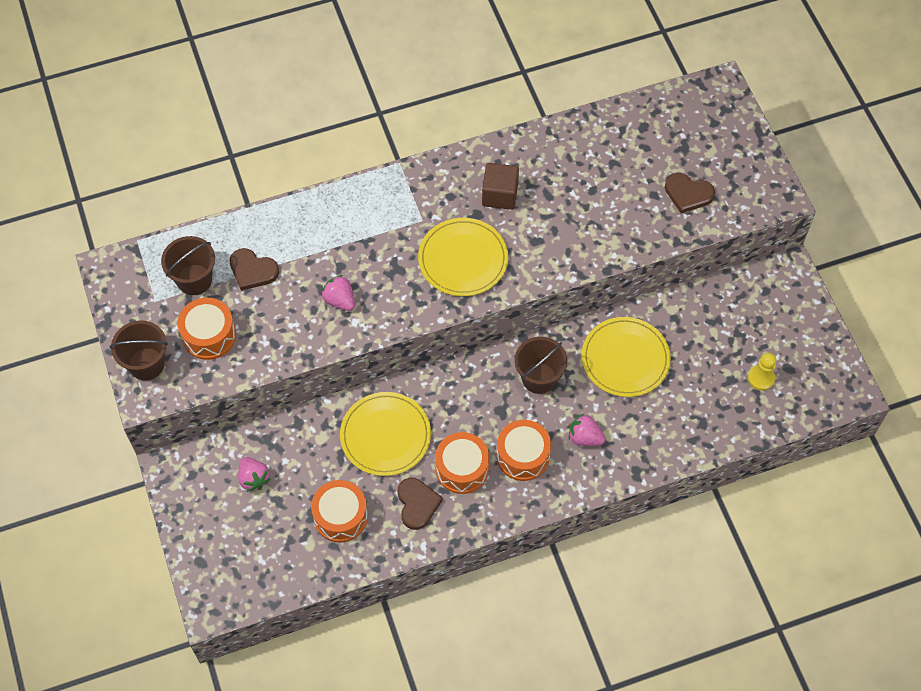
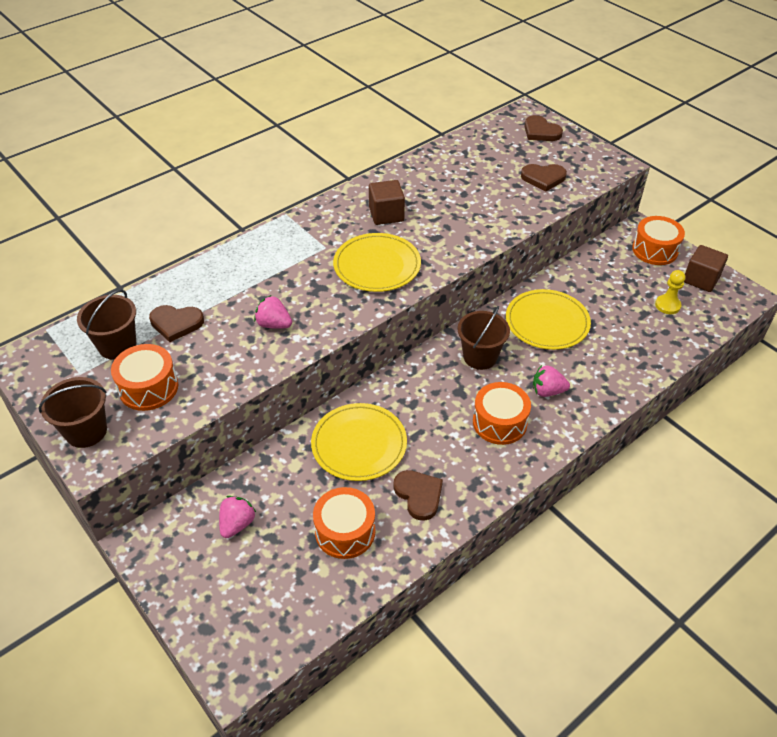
camera: 20 degrees left, 15 degrees down
pink strawberry [238,457,270,492] -> pink strawberry turned 105 degrees counterclockwise [219,496,256,538]
orange drum [435,432,489,494] -> orange drum moved to [632,216,685,265]
none -> brown heart [524,115,563,141]
none -> brown cube [684,245,728,292]

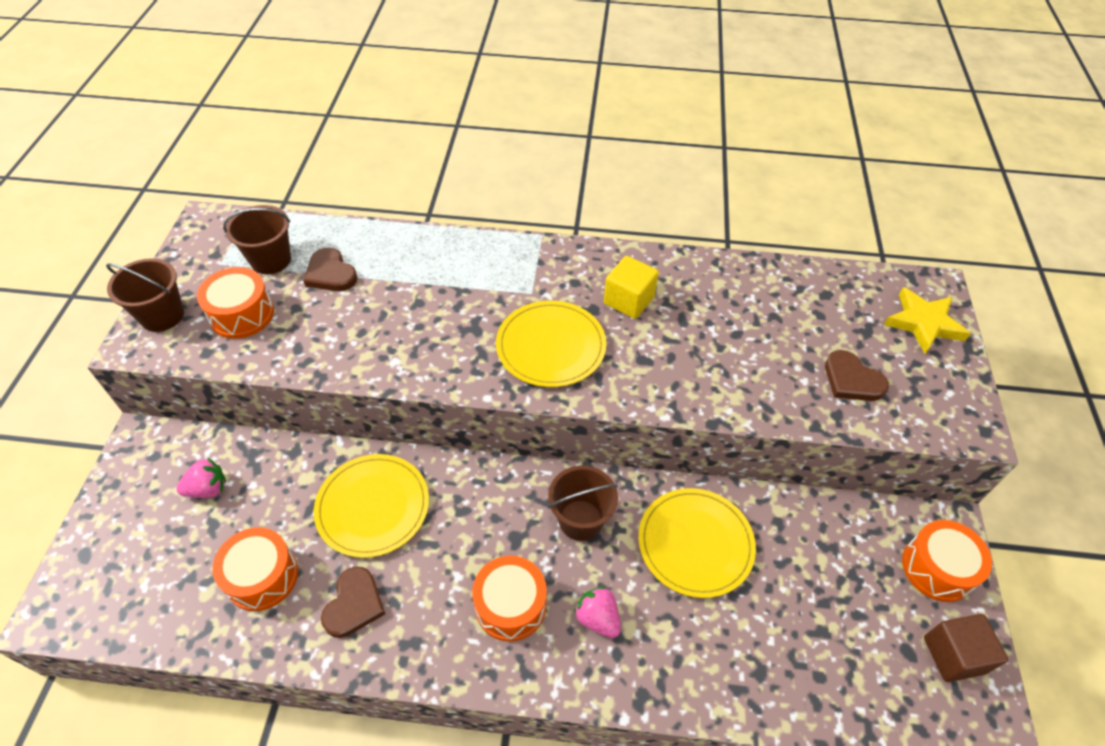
camera: 45 degrees right, 5 degrees up
pink strawberry [254,295,292,329] -> none
brown cube [369,180,405,225] -> yellow cube [604,256,659,319]
brown heart [524,115,563,141] -> yellow star [884,287,971,354]
yellow pawn [655,270,685,314] -> none

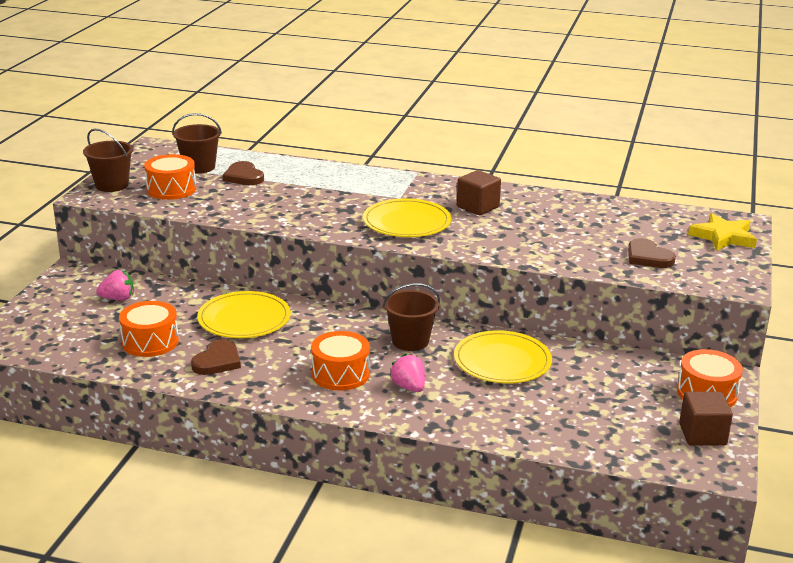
camera: 10 degrees right, 25 degrees down
yellow cube [604,256,659,319] -> brown cube [457,170,501,215]

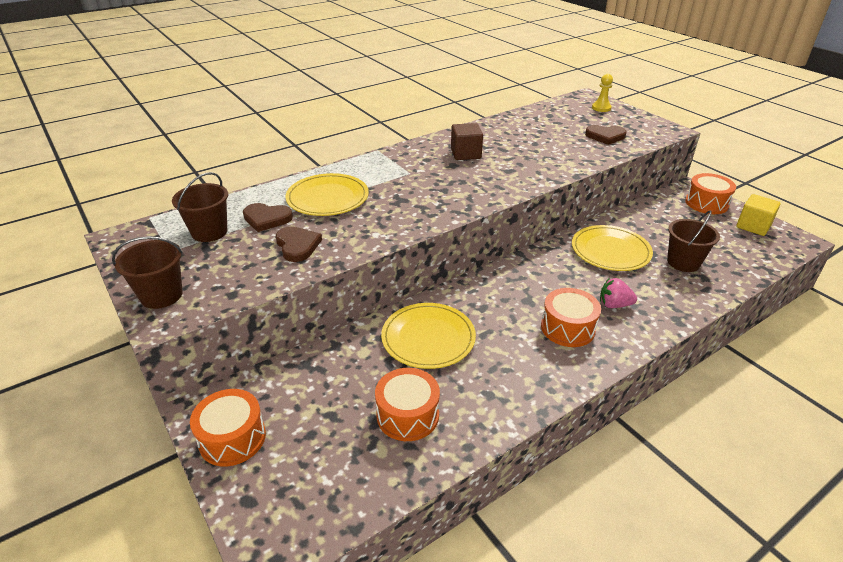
camera: 50 degrees left, 10 degrees up
pink strawberry [96,270,134,300] -> none
orange drum [144,154,196,200] -> orange drum moved to [190,389,266,466]
brown heart [191,339,241,375] -> brown heart moved to [276,226,322,262]
yellow plate [363,198,452,237] -> yellow plate moved to [285,173,369,216]
brown bucket [383,283,440,351] -> brown bucket moved to [667,211,720,272]
brown cube [679,392,733,446] -> yellow cube [736,194,781,236]
yellow star [688,213,757,251] -> yellow pawn [592,74,613,112]

